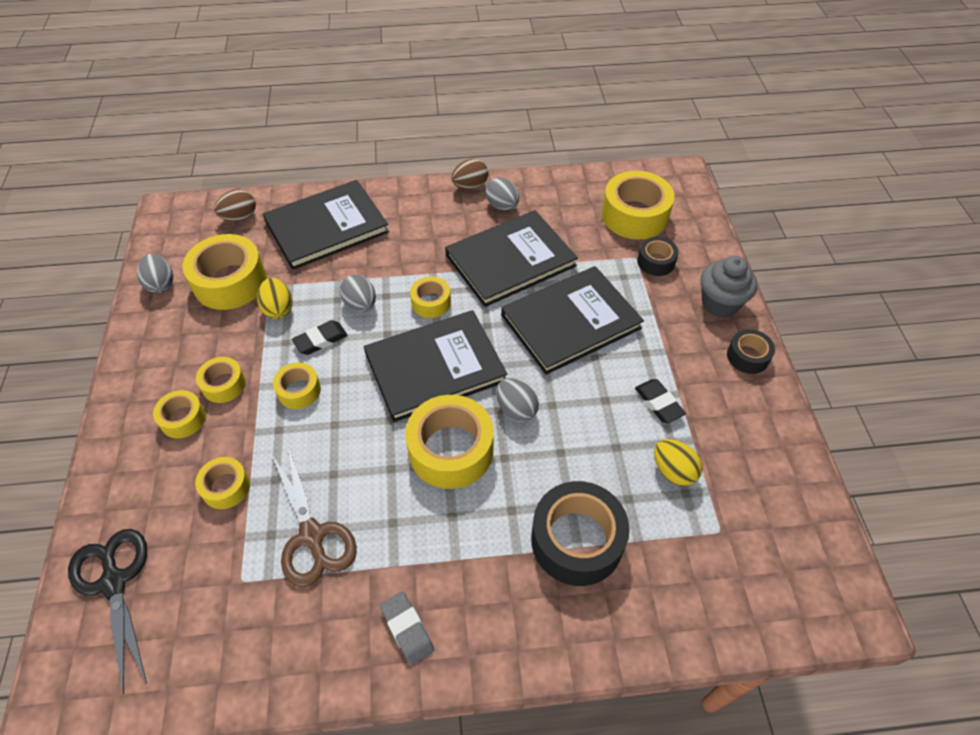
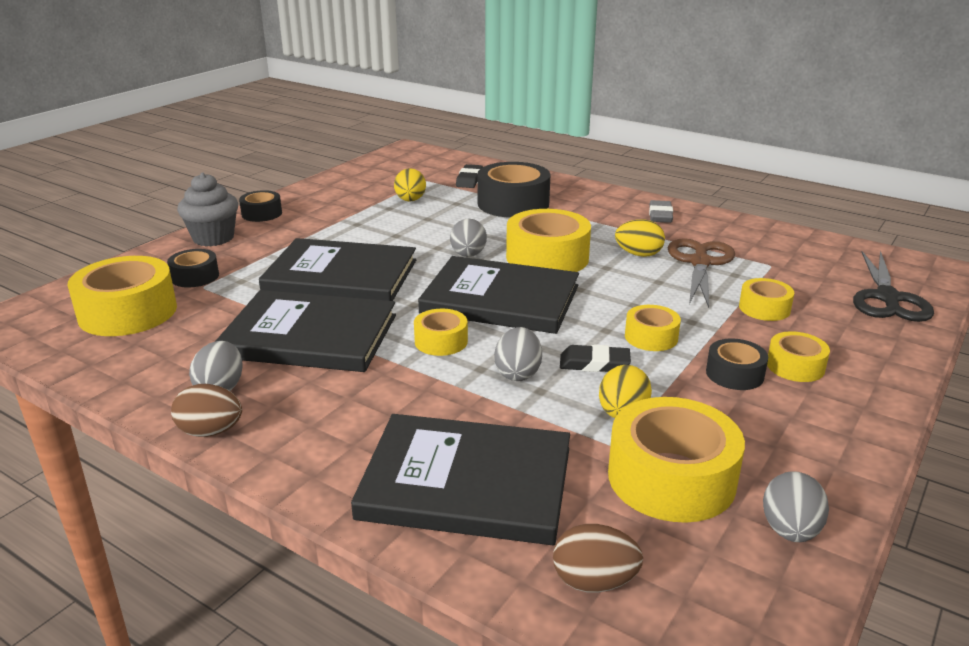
camera: 140 degrees left, 25 degrees down
yellow tape [196,357,246,403] -> black tape [706,339,768,390]
black eraser [635,379,686,423] -> black eraser moved to [456,164,483,188]
none -> yellow egg [615,219,665,257]

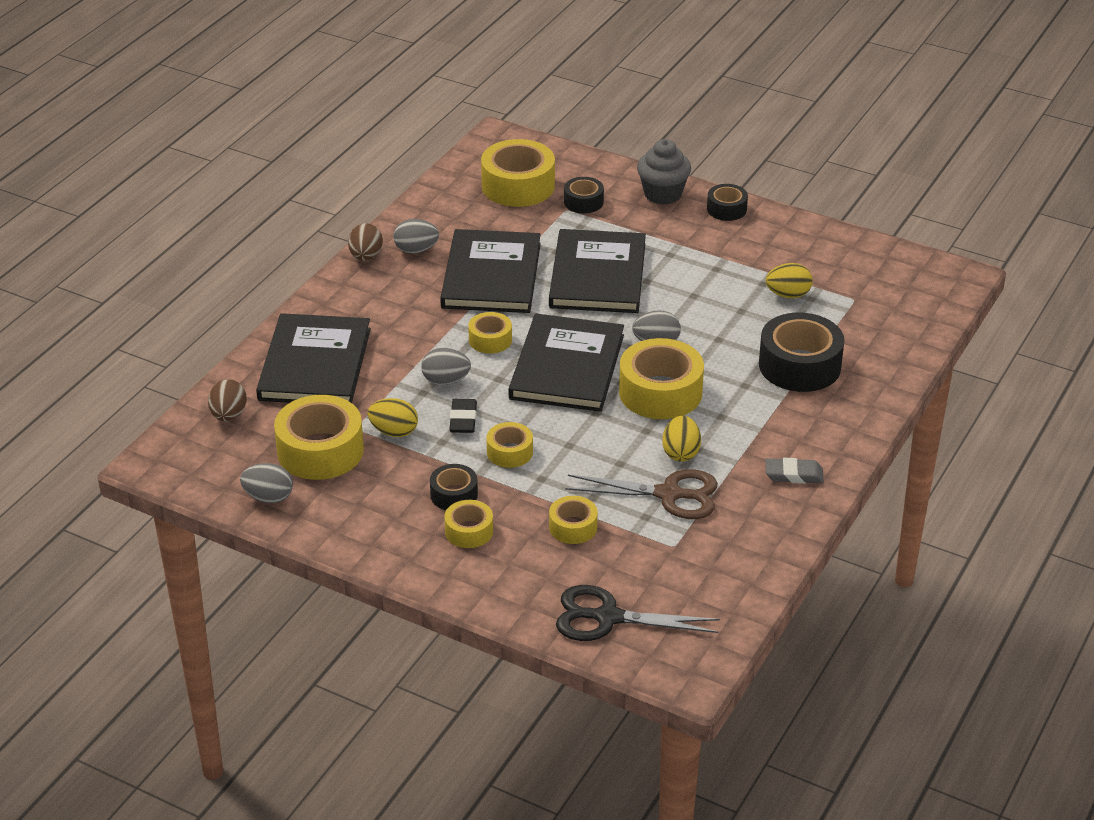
camera: 85 degrees right, 10 degrees up
black eraser [456,164,483,188] -> none

